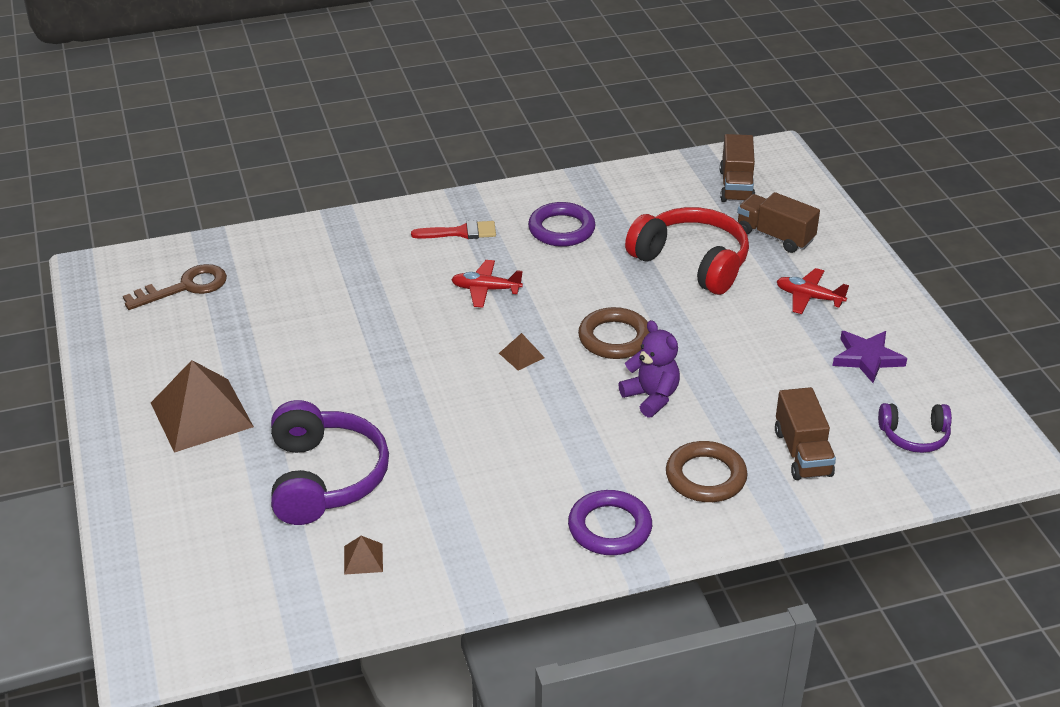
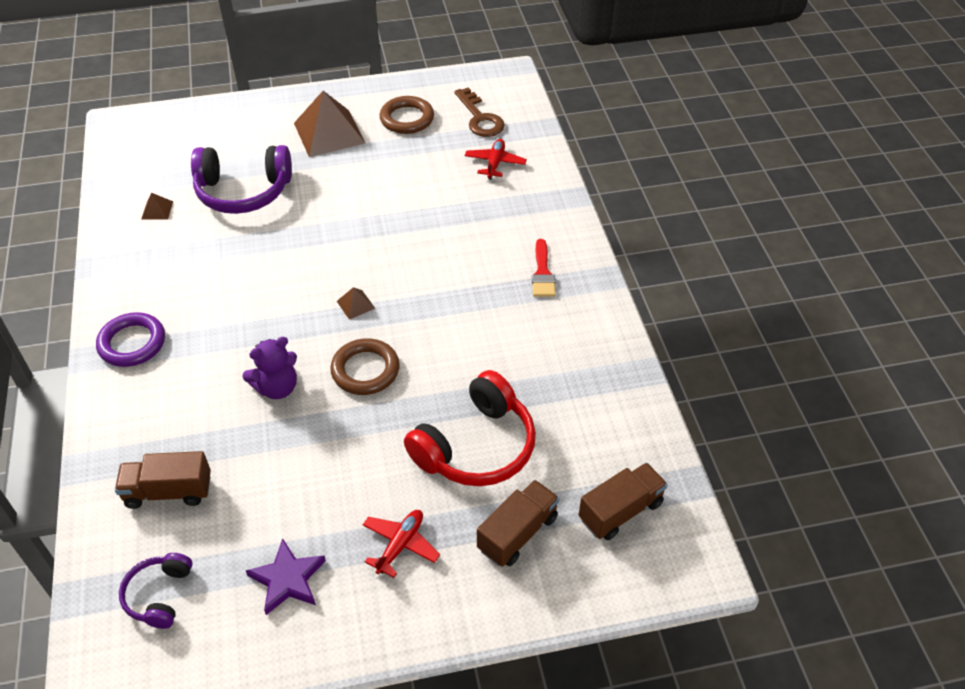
camera: 95 degrees right, 10 degrees up
red plane [451,260,523,308] -> red plane moved to [465,139,527,180]
purple ring [528,202,596,247] -> none
brown ring [666,441,748,502] -> brown ring moved to [380,96,434,134]
brown truck [720,134,755,202] -> brown truck turned 135 degrees clockwise [579,463,668,540]

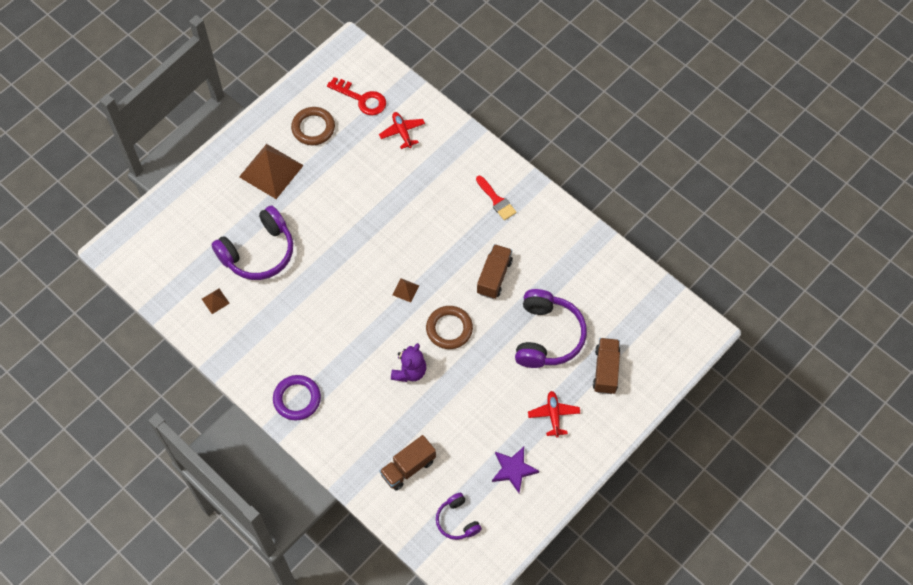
camera: 35 degrees left, 15 degrees up
red headphones [404,370,536,486] -> purple headphones [515,289,587,368]
brown key [454,87,505,137] -> red key [327,77,386,115]
brown truck [579,463,668,540] -> brown truck moved to [477,244,513,299]

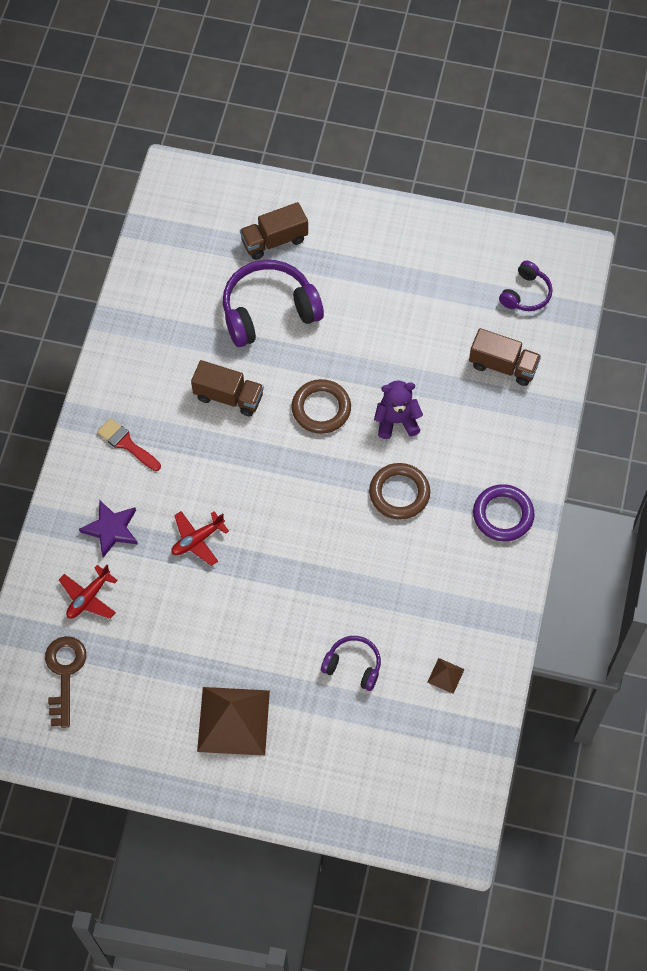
camera: 120 degrees left, 0 degrees up
purple headphones [211,205,293,280] -> purple headphones [321,636,381,691], size x0.54
brown ring [291,107,335,145] -> brown ring moved to [369,463,430,520]
red key [327,77,386,115] -> brown key [45,636,86,728]
brown pyramid [393,278,419,303] -> none
red brush [476,176,517,220] -> red brush turned 75 degrees counterclockwise [97,418,161,471]
brown truck [477,244,513,299] -> brown truck turned 150 degrees counterclockwise [191,360,264,417]
purple star [492,447,539,493] -> purple star moved to [79,500,138,557]
red plane [528,391,580,438] -> red plane moved to [171,511,229,566]

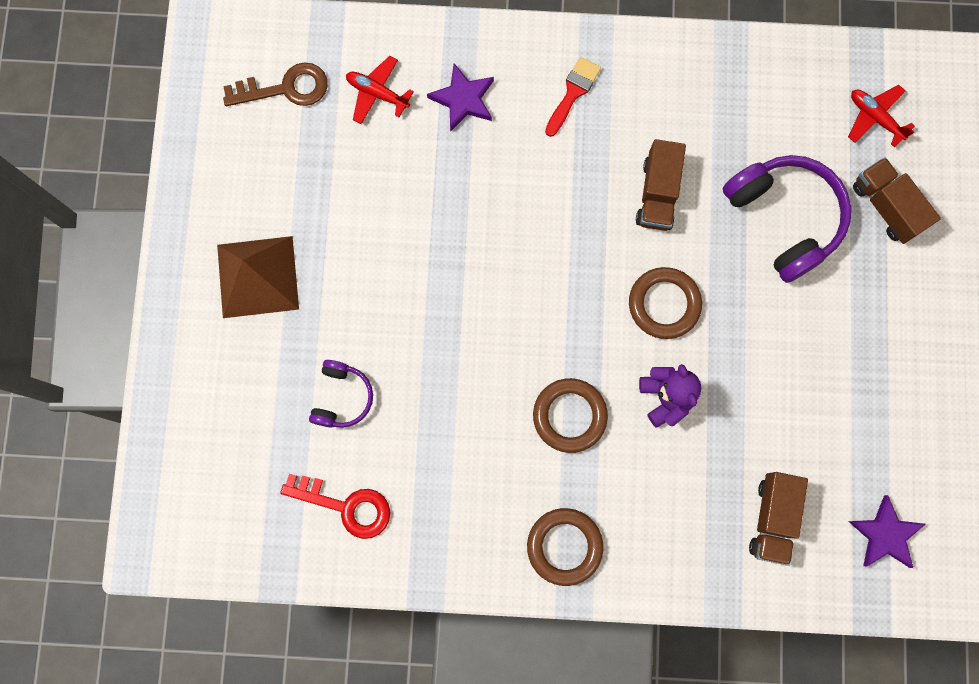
camera: 80 degrees right, 15 degrees up
red plane [171,511,229,566] -> red plane moved to [848,85,915,148]
brown pyramid [427,658,465,694] -> red key [280,474,390,539]
purple ring [473,484,535,541] -> brown ring [527,508,603,586]
purple headphones [499,261,552,311] -> purple star [848,495,926,568]

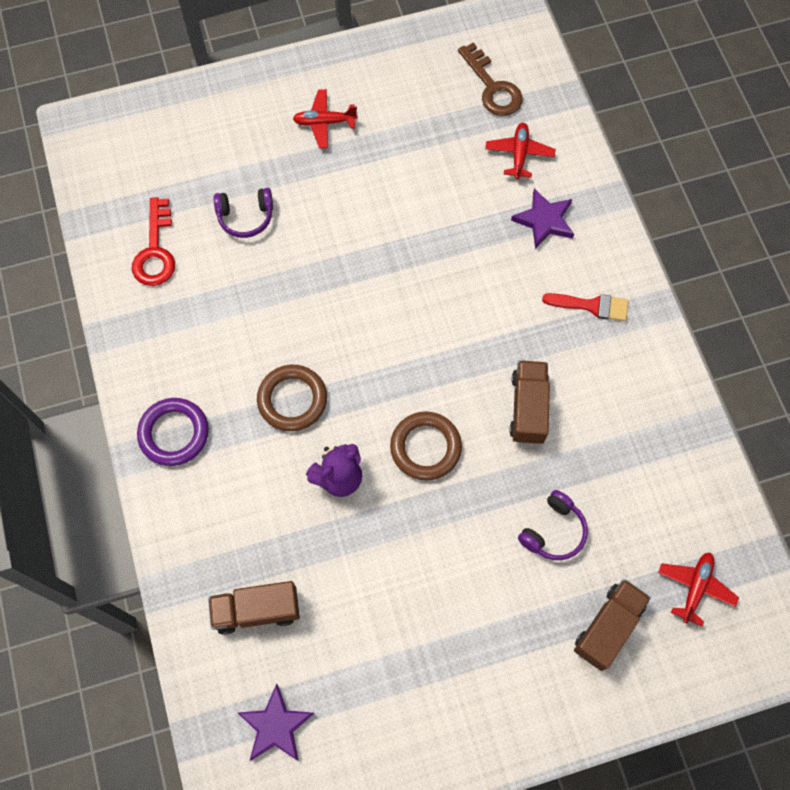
camera: 70 degrees right, 10 degrees down
brown pyramid [217,236,299,318] -> red plane [293,89,358,148]
brown ring [527,508,603,586] -> purple ring [137,398,209,466]
brown truck [636,139,686,231] -> brown truck turned 105 degrees clockwise [509,360,550,444]
purple headphones [723,155,851,283] -> purple headphones [518,490,588,560], size x0.54

